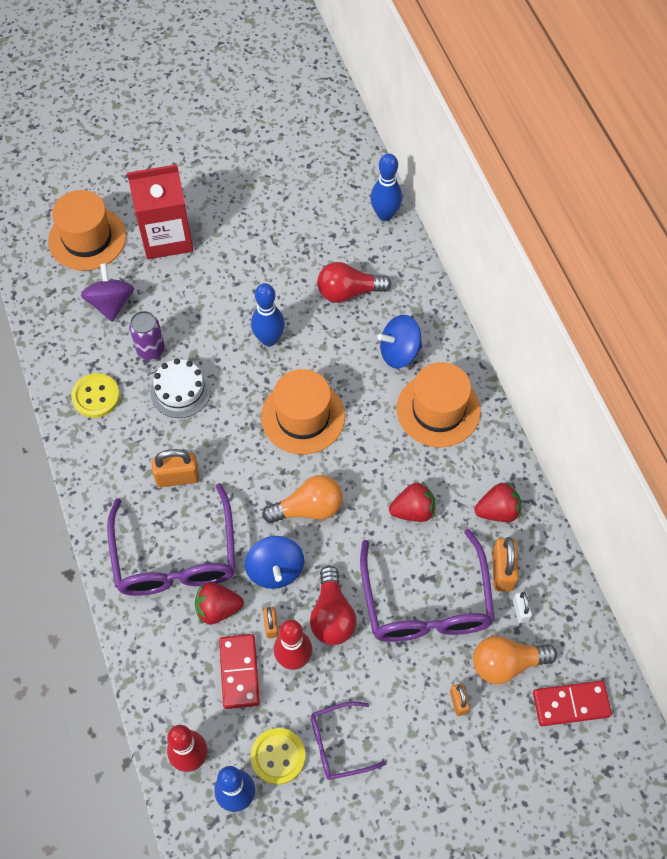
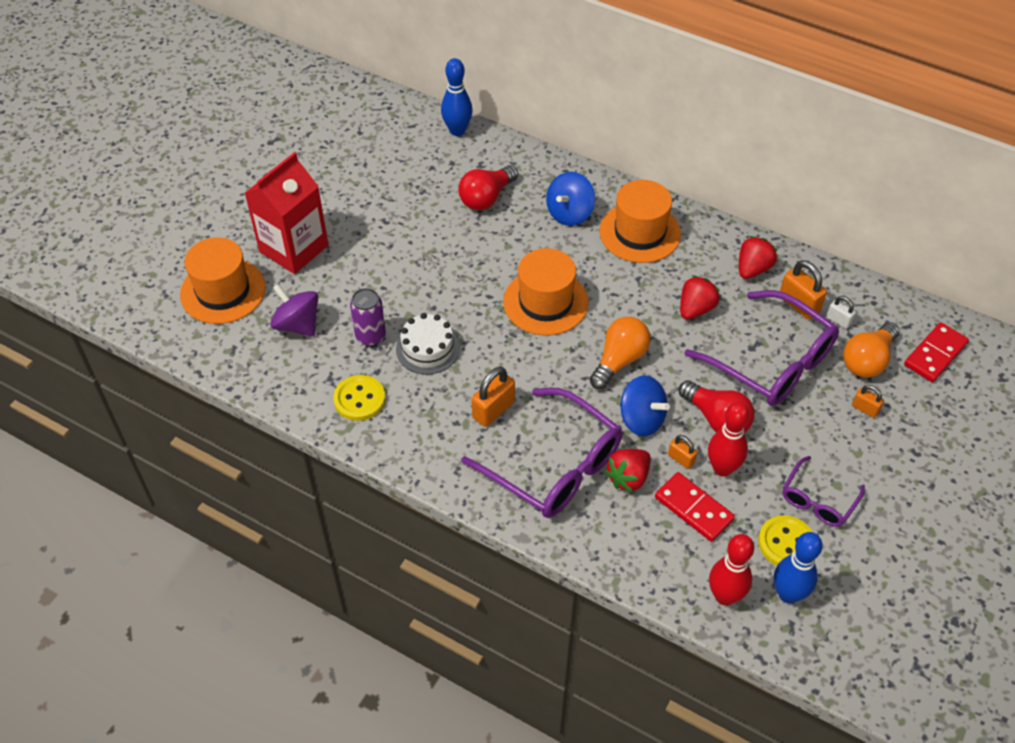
camera: 40 degrees left, 10 degrees down
blue bowling pin [251,283,285,346] -> none

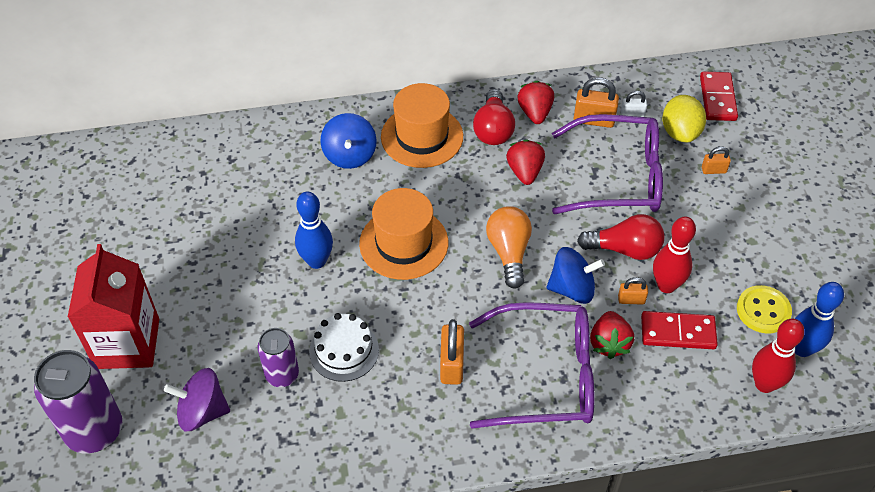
camera: 40 degrees left, 0 degrees up
orange hat [180,237,266,324] -> purple can [34,350,122,453]
yellow button [333,375,385,421] -> none
blue bowling pin [441,58,473,136] -> blue bowling pin moved to [295,191,333,269]
red light bulb [458,165,518,210] -> red light bulb moved to [473,89,515,145]
purple glasses [782,456,865,527] -> none
orange light bulb [843,322,899,378] -> yellow lemon [662,95,706,142]

